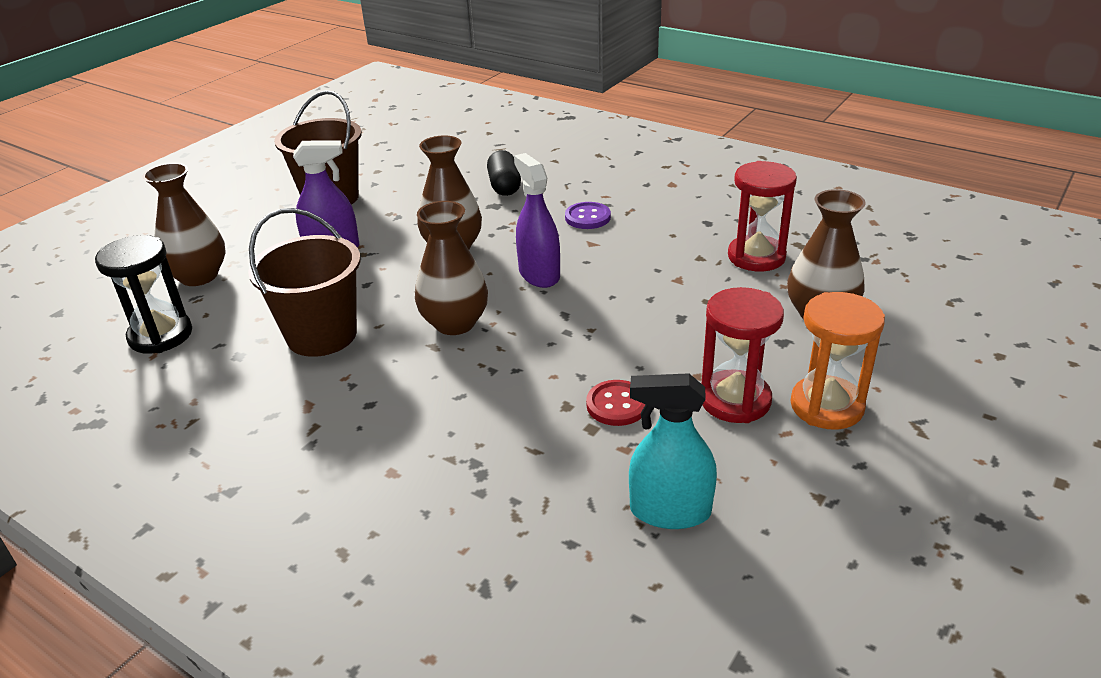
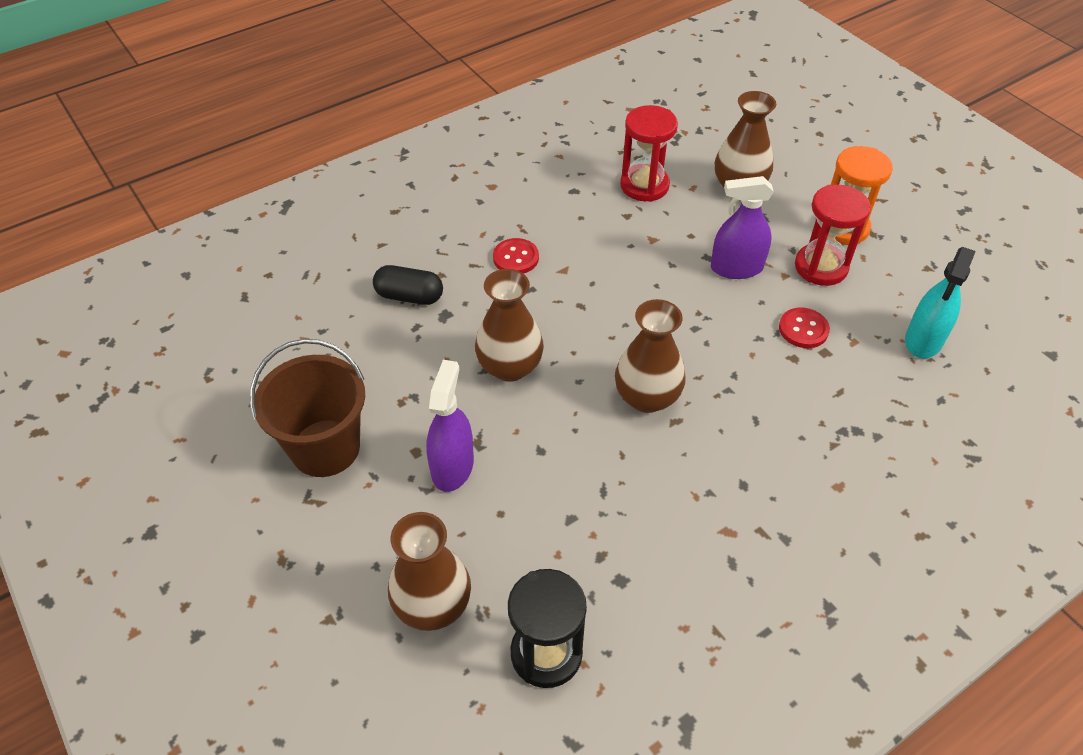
camera: 70 degrees left, 15 degrees up
brown bucket [248,208,360,357] -> none
purple spray bottle [514,153,560,288] -> purple spray bottle moved to [711,176,774,279]
purple button [565,202,611,229] -> red button [493,238,539,274]

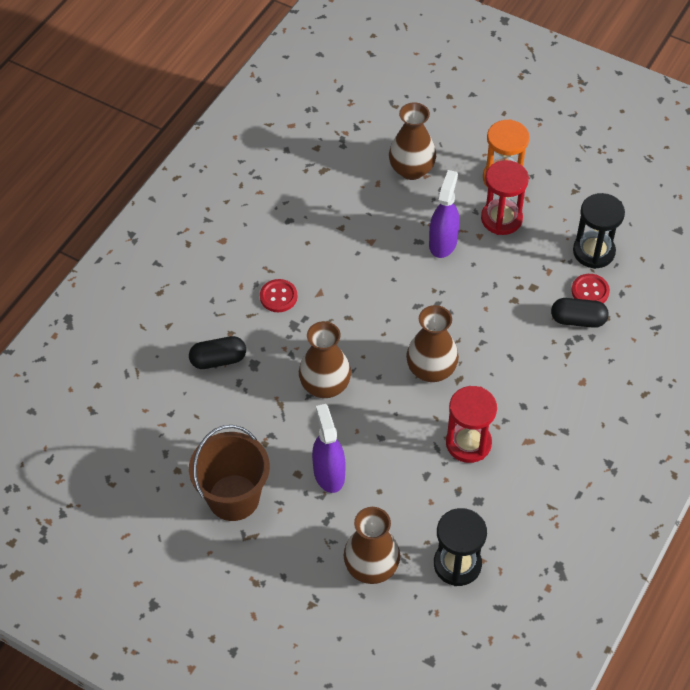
camera: 25 degrees left, 5 degrees up
red hourglass [620,105,678,202] -> red hourglass moved to [446,386,497,463]
purple spray bottle [711,176,774,279] -> purple spray bottle turned 135 degrees clockwise [429,170,460,258]
red button [779,307,830,348] -> red button moved to [571,274,610,303]
turquoise spray bottle [905,247,976,358] -> black hourglass [573,193,625,269]
none -> black capsule [551,298,609,328]

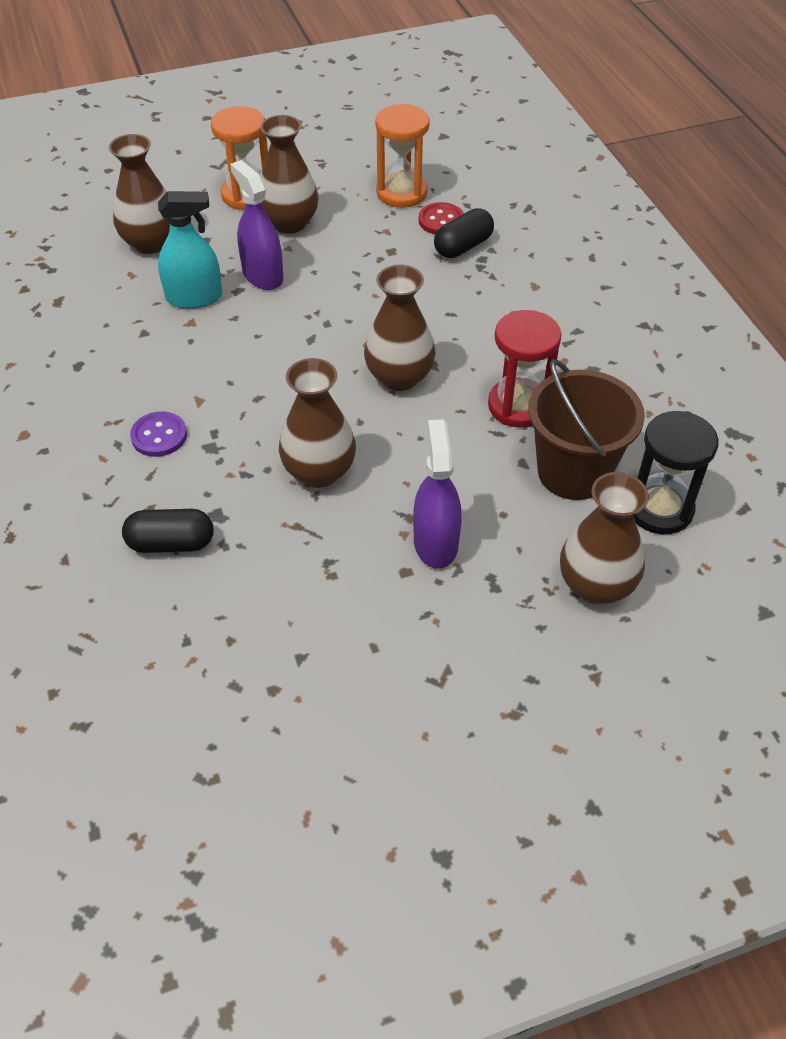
camera: 50 degrees left, 5 degrees down
black capsule [189,336,246,369] -> black capsule turned 60 degrees clockwise [122,509,214,553]
brown bucket [189,425,270,521] -> brown bucket moved to [528,359,645,500]
red button [260,279,297,312] -> purple button [130,411,187,457]
purple spray bottle [312,404,345,493] -> purple spray bottle turned 60 degrees clockwise [413,419,462,569]
red hourglass [481,160,529,235] -> brown vase [260,115,318,234]
black hourglass [573,193,625,269] -> orange hourglass [375,104,430,208]
none -> turquoise spray bottle [158,191,222,309]

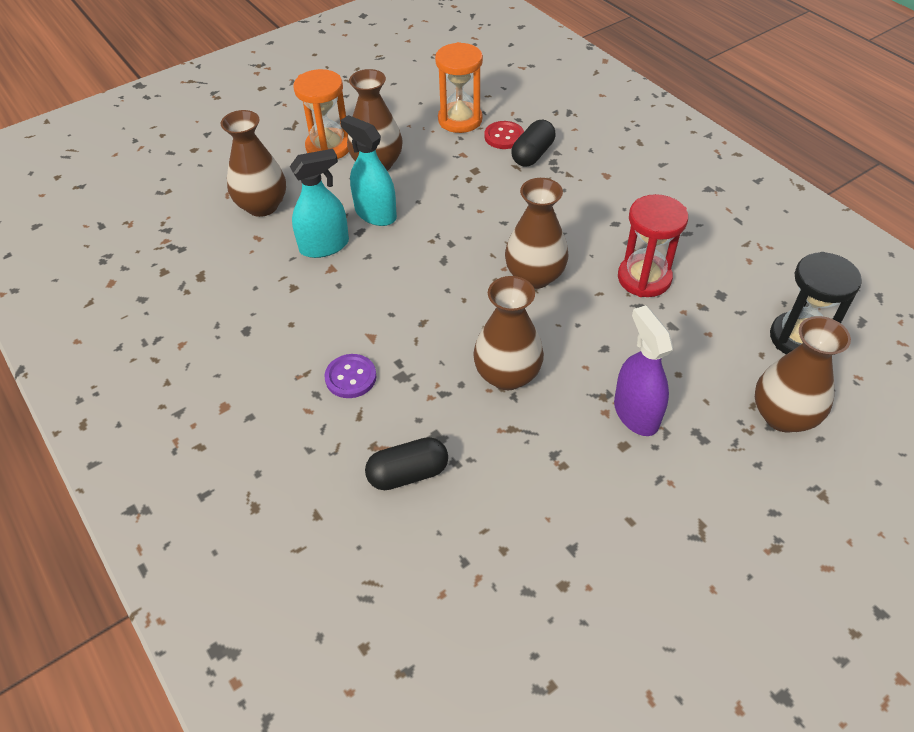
camera: 15 degrees left, 0 degrees up
purple spray bottle [230,160,283,290] -> turquoise spray bottle [340,115,397,226]
brown bucket [528,359,645,500] -> none

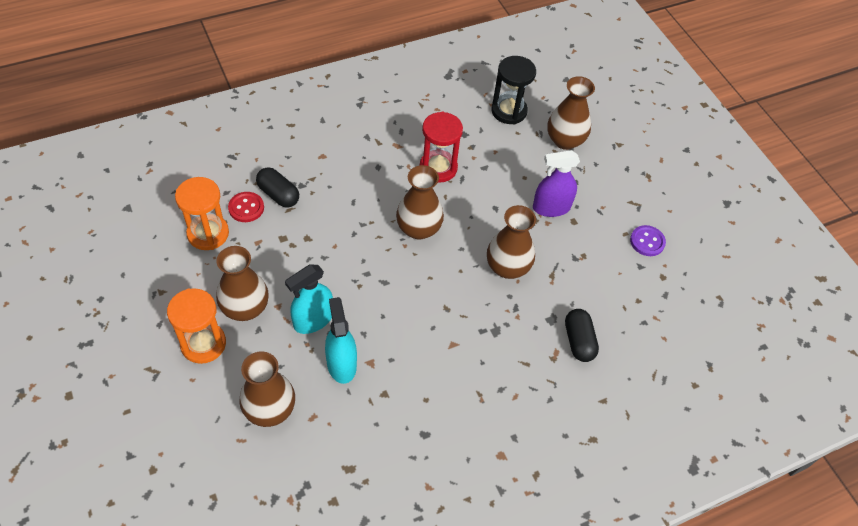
camera: 85 degrees left, 5 degrees up
purple button [324,354,376,398] -> purple button moved to [630,225,666,256]

